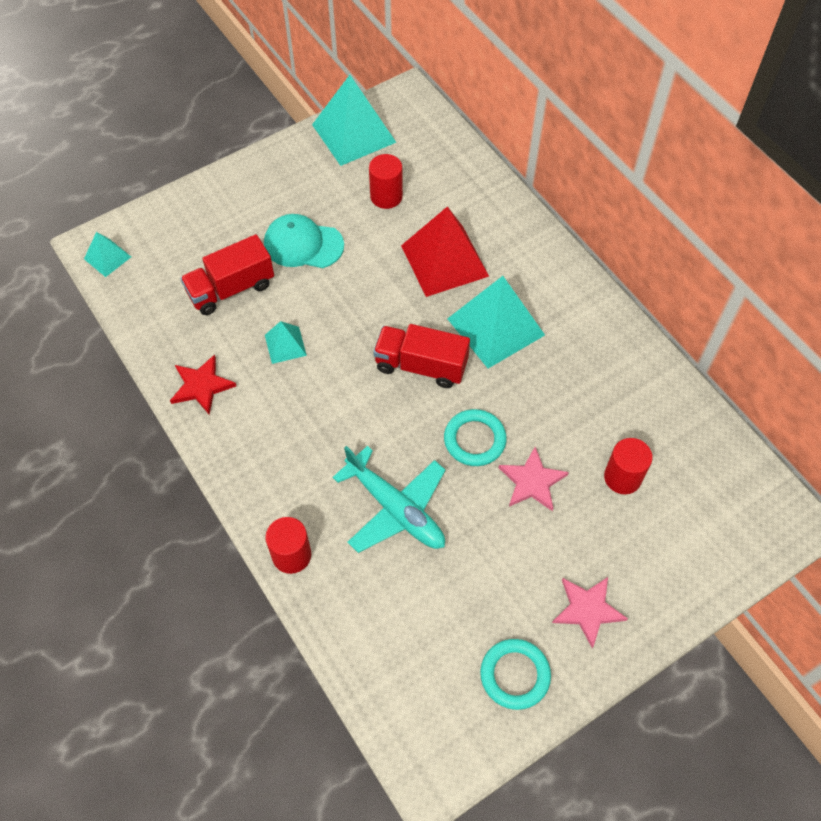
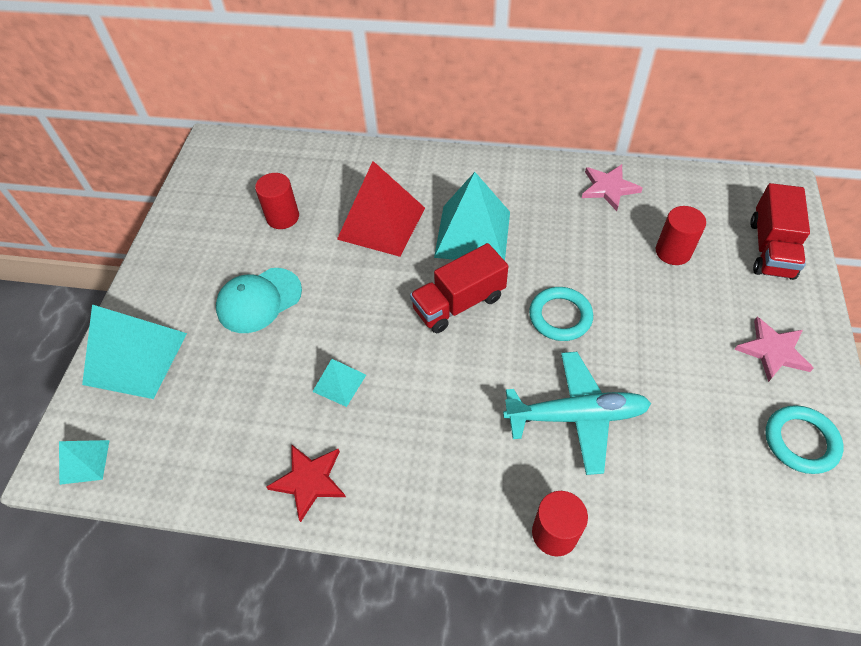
camera: 45 degrees left, 5 degrees down
red truck [180,234,274,315] -> red truck moved to [750,183,810,280]
turquoise pyramid [312,75,397,166] -> turquoise pyramid moved to [82,304,187,399]
pink star [499,447,569,511] -> pink star moved to [582,164,643,211]

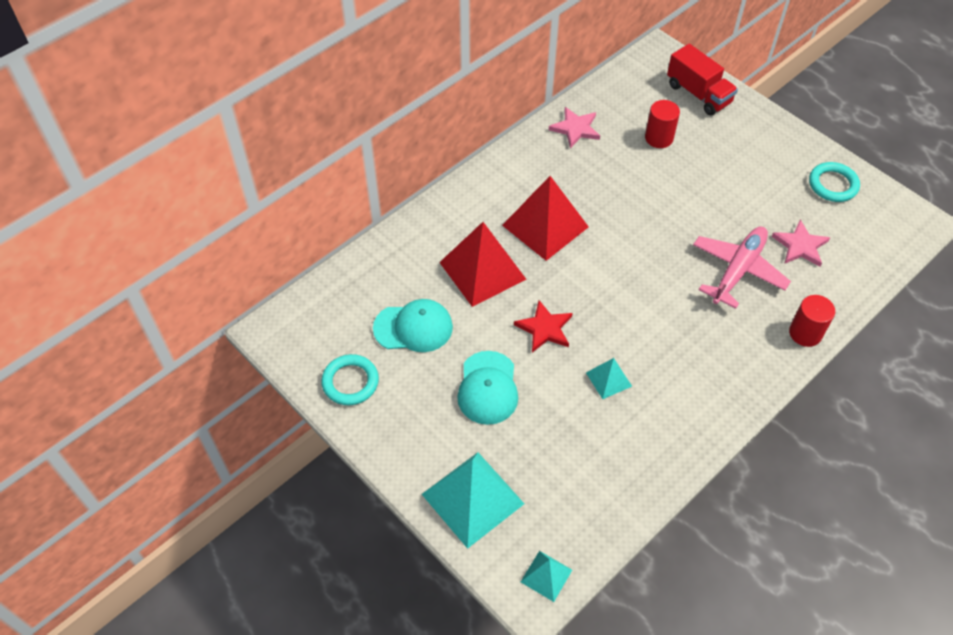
camera: 55 degrees left, 0 degrees up
red cylinder [255,173,299,229] -> turquoise cap [373,299,453,352]
red star [266,444,346,522] -> red star moved to [514,300,572,352]
red truck [410,243,508,333] -> none
turquoise pyramid [434,172,510,261] -> red pyramid [502,176,589,261]
turquoise plane [503,352,651,475] -> pink plane [693,226,791,309]
turquoise ring [529,287,593,341] -> turquoise ring moved to [321,354,379,405]
pink star [734,317,814,382] -> pink star moved to [772,220,830,267]

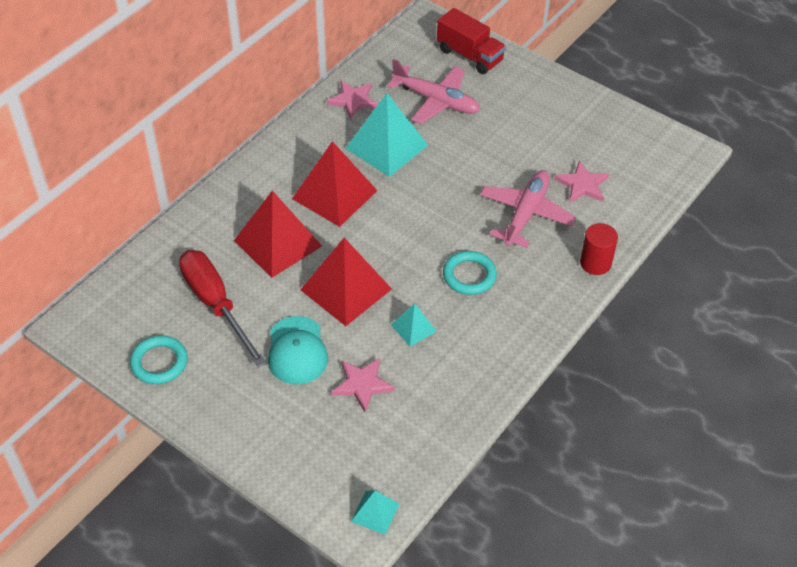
camera: 10 degrees left, 5 degrees down
turquoise cap [373,299,453,352] -> red screwdriver [179,250,267,367]
turquoise pyramid [422,452,524,549] -> turquoise pyramid moved to [345,93,428,177]
red star [514,300,572,352] -> red pyramid [300,238,392,326]
red cylinder [645,100,680,148] -> pink plane [387,59,480,124]
turquoise ring [809,162,860,202] -> turquoise ring moved to [443,251,497,295]
none -> pink star [332,358,395,412]

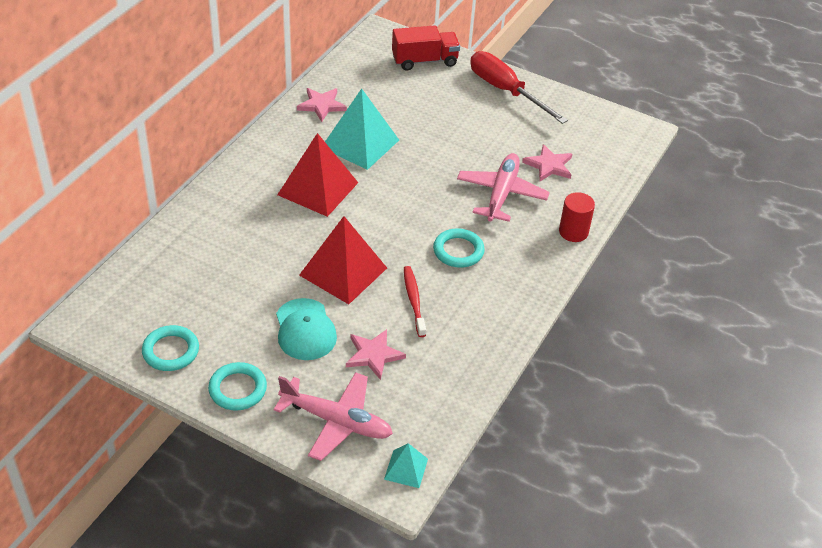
camera: 10 degrees left, 5 degrees down
red screwdriver [179,250,267,367] -> red screwdriver moved to [470,51,568,124]
red pyramid [234,190,322,278] -> none
pink plane [387,59,480,124] -> pink plane moved to [273,372,393,461]
turquoise pyramid [391,303,437,347] -> red toothbrush [404,266,426,337]
red truck [437,8,506,74] -> red truck turned 45 degrees counterclockwise [392,25,460,71]
none -> turquoise ring [208,362,267,410]

